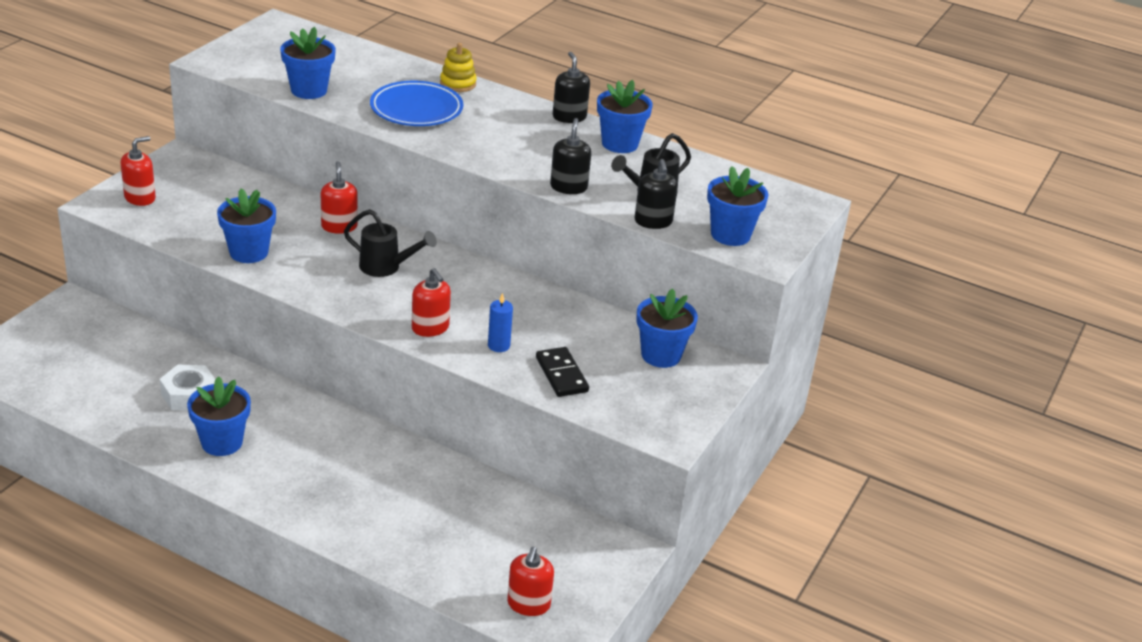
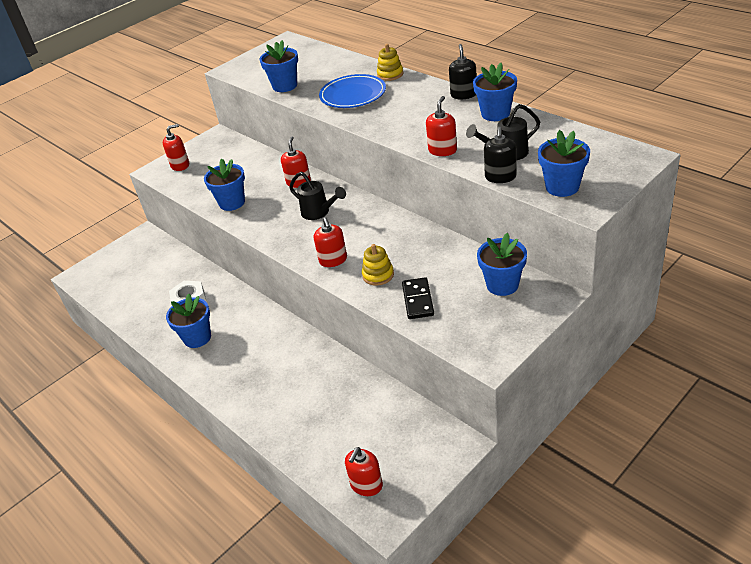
camera: 25 degrees right, 5 degrees up
blue candle [488,293,513,352] -> yellow stacking toy [362,244,394,286]
black soap dispenser [550,118,591,194] -> red soap dispenser [426,96,457,156]

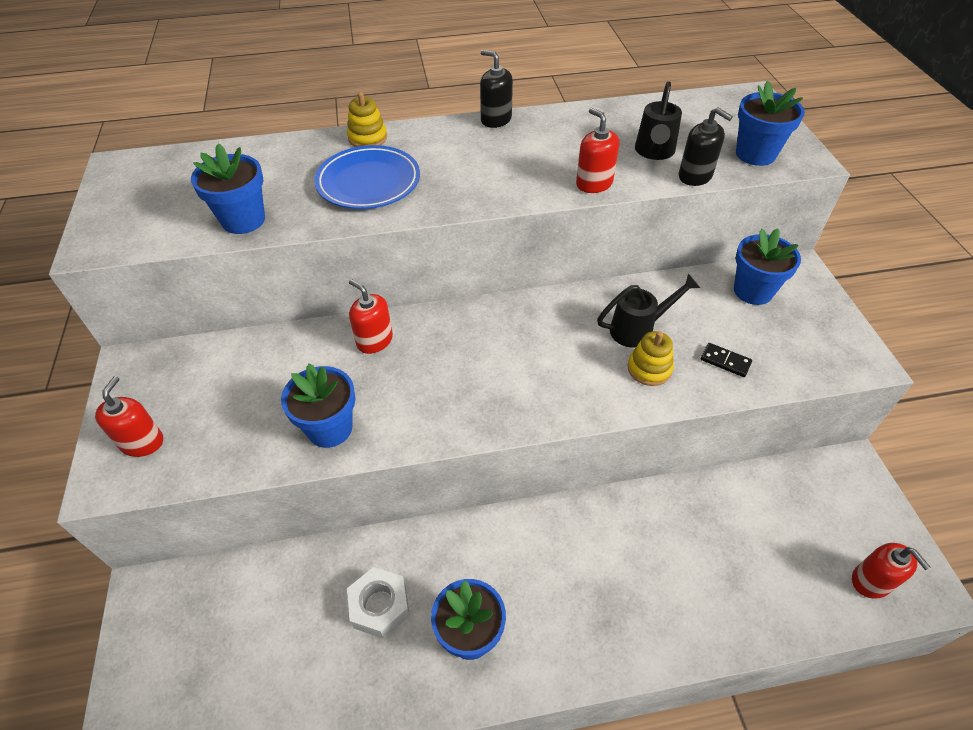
camera: 60 degrees left, 10 degrees up
black watering can [289,172,346,220] -> black watering can moved to [597,274,700,348]
red soap dispenser [314,217,347,267] -> none
black domino [402,277,434,319] -> black domino [701,343,752,377], size x0.67
blue flower pot [473,63,517,121] -> none

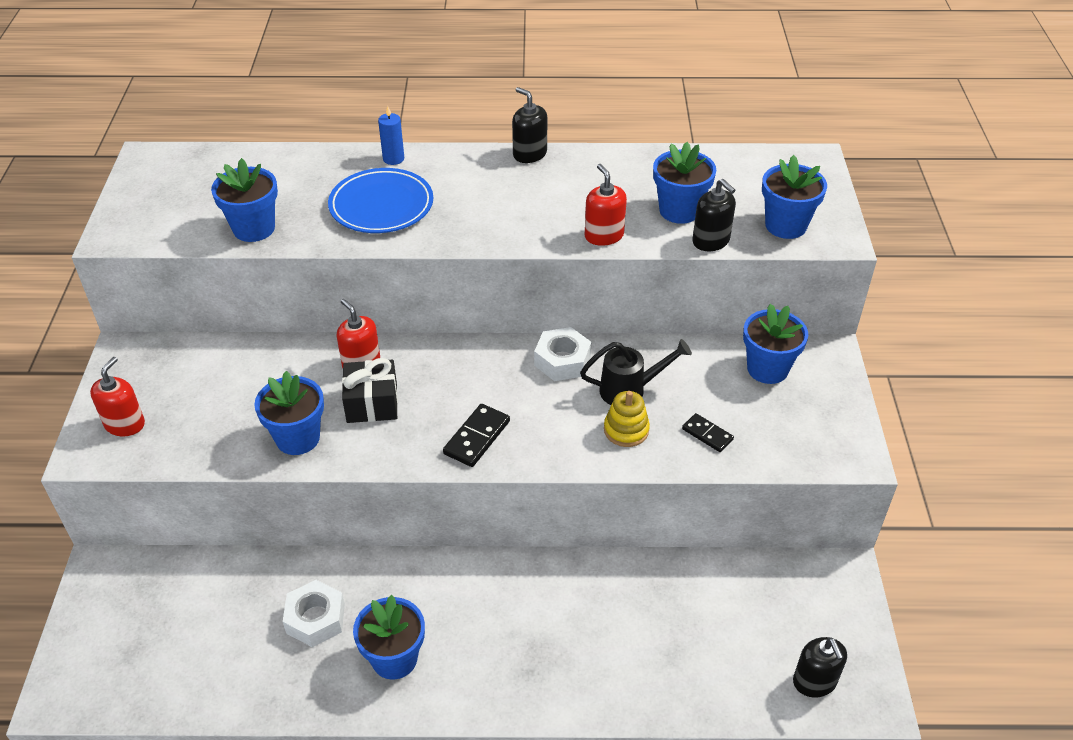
camera: 10 degrees right, 5 degrees down
yellow stacking toy [347,92,387,147] -> blue candle [378,106,404,165]
black watering can [635,81,682,160] -> blue flower pot [653,142,716,224]
red soap dispenser [852,543,930,598] -> black soap dispenser [793,637,847,697]
none -> black gift [342,358,398,423]
none -> black domino [443,404,510,467]
none -> white nut [534,327,591,381]

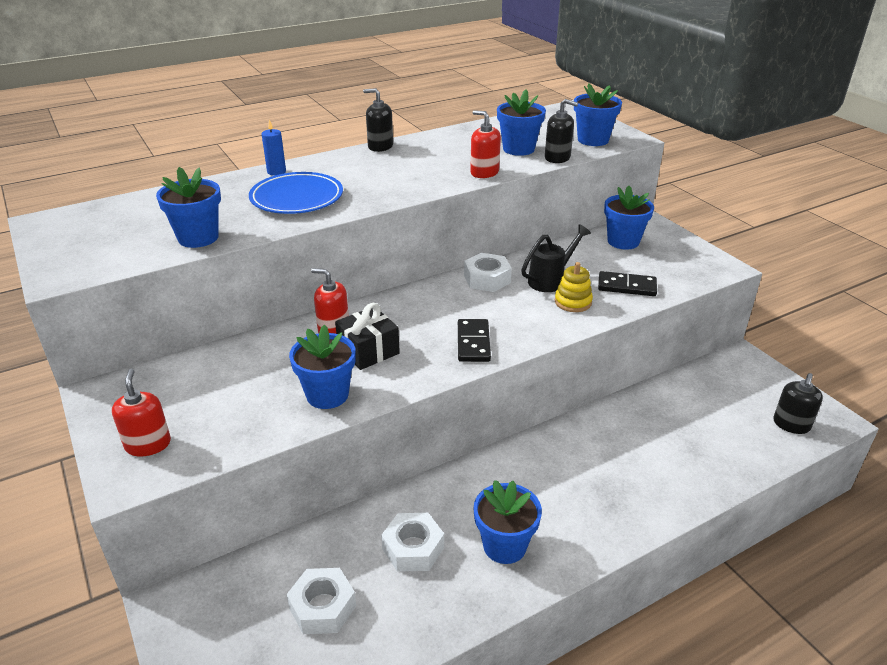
camera: 30 degrees left, 10 degrees down
black domino [682,413,734,452] -> black domino [598,271,657,296], size x1.50
black soap dispenser [793,637,847,697] -> black soap dispenser turned 75 degrees clockwise [773,373,823,434]
none -> white nut [286,568,356,634]

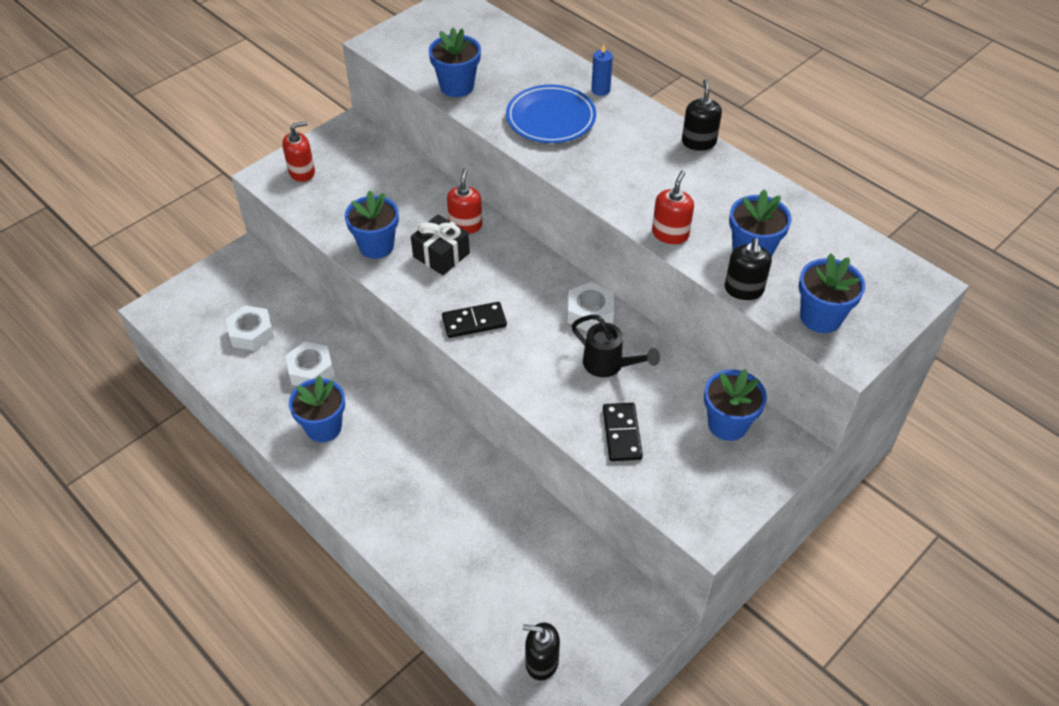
camera: 75 degrees right, 15 degrees up
yellow stacking toy [555,262,593,312] -> none

